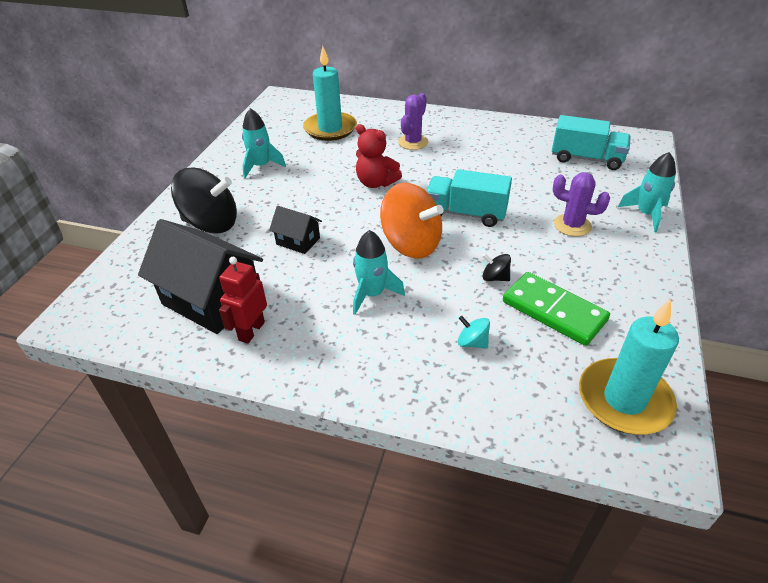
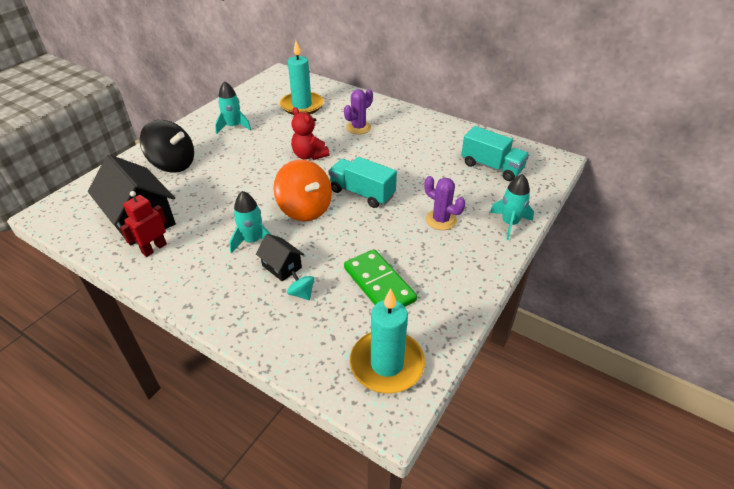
camera: 15 degrees right, 0 degrees up
black house [269,206,322,254] -> black house moved to [256,234,304,282]
black spinning top [483,253,511,281] -> none

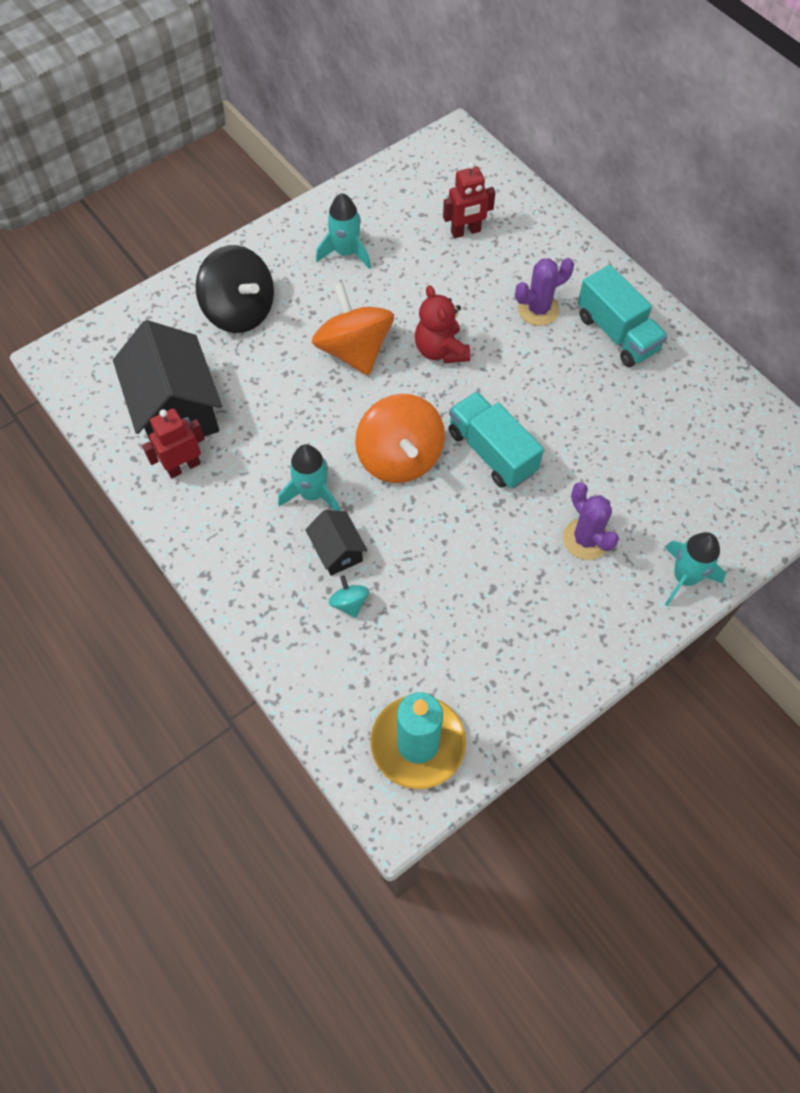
camera: 20 degrees right, 20 degrees up
turquoise candle [280,41,324,115] -> red robot [443,162,496,238]
green domino [344,249,417,307] -> none
turquoise truck [461,126,529,181] -> turquoise truck moved to [578,265,668,367]
none -> orange spinning top [312,283,394,376]

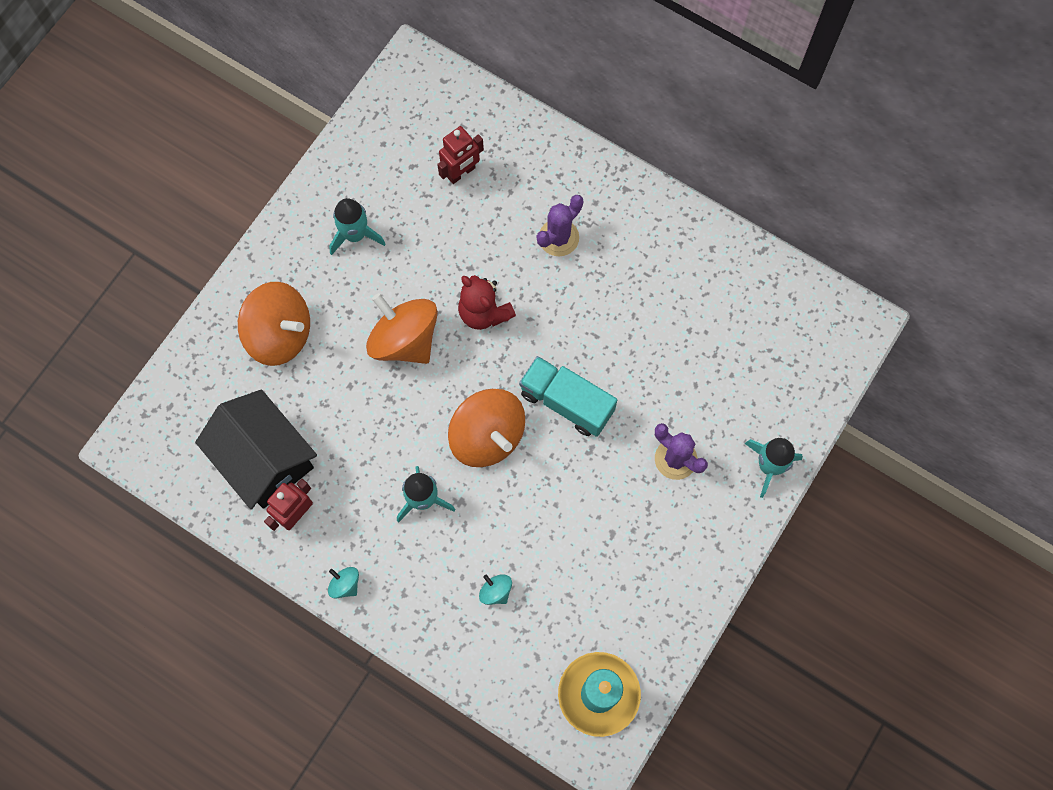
camera: 20 degrees left, 10 degrees up
black spinning top [195,245,274,333] -> orange spinning top [238,282,310,366]
black house [305,510,368,576] -> none
turquoise truck [578,265,668,367] -> none
none -> turquoise spinning top [328,567,359,599]

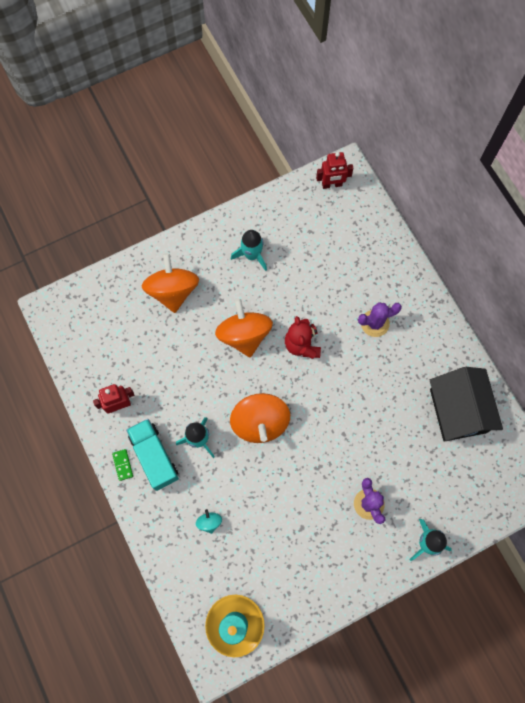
camera: 30 degrees right, 0 degrees up
black house [195,390,317,509] -> black house moved to [430,367,503,442]
orange spinning top [238,282,310,366] -> orange spinning top turned 150 degrees counterclockwise [142,253,199,313]
turquoise spinning top [328,567,359,599] -> green domino [112,449,133,481]
red robot [437,126,484,184] -> red robot moved to [316,152,353,189]
turquoise truck [519,356,617,437] -> turquoise truck moved to [126,419,179,491]

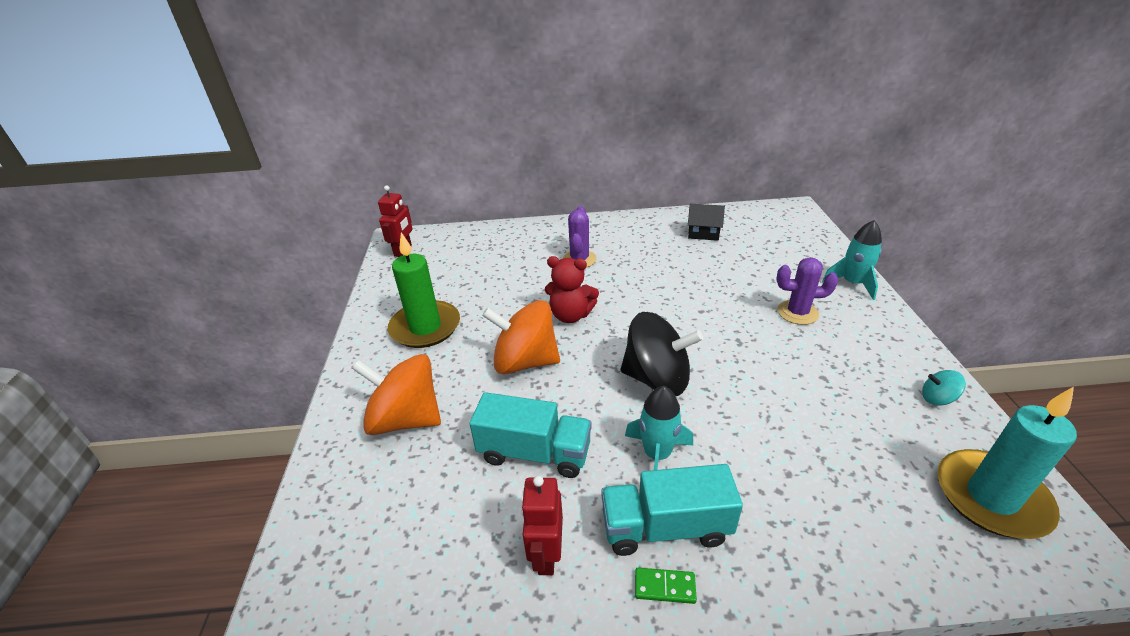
camera: 65 degrees left, 35 degrees down
turquoise spinning top [196,509,222,534] -> turquoise spinning top moved to [922,370,966,406]
orange spinning top [230,393,290,443] -> black spinning top [621,312,703,396]
turquoise rocket [231,230,267,271] -> green candle [387,232,460,348]
black house [430,367,503,442] -> black house [688,204,725,241], size x0.50
none -> turquoise truck [470,392,592,478]

